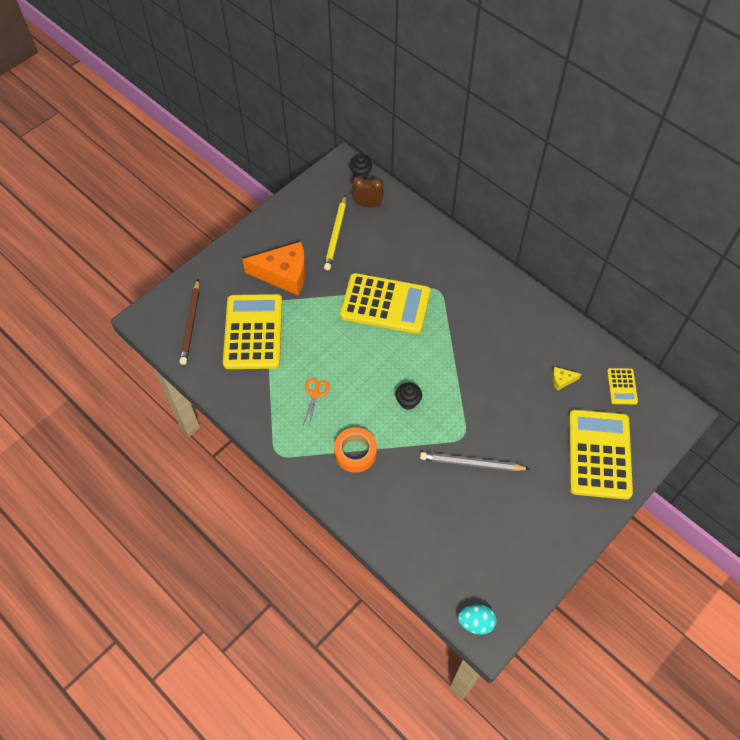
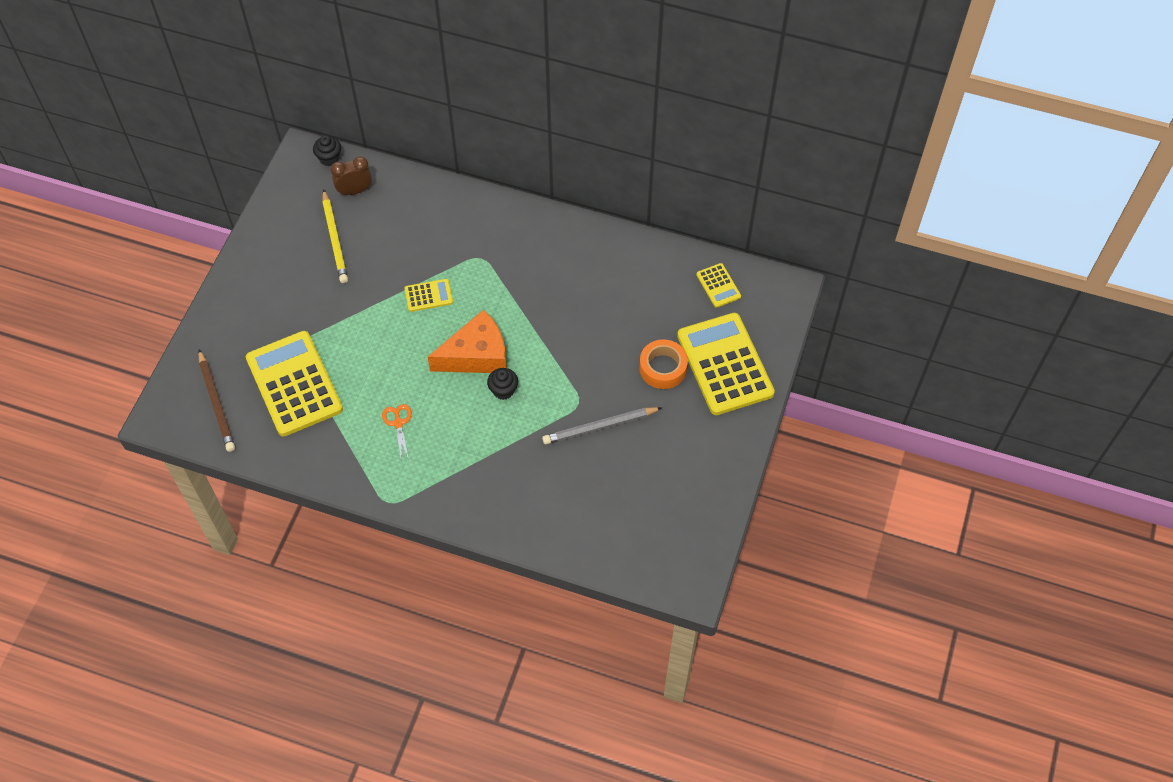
camera: 25 degrees left, 0 degrees up
orange cheese [242,242,306,295] -> orange cheese moved to [428,310,507,373]
orange tape [334,427,377,473] -> orange tape moved to [639,339,688,389]
yellow calculator [340,273,431,334] -> yellow calculator [404,279,453,312], size x0.45
turquoise egg [458,604,497,635] -> none
yellow cheese [552,367,581,391] -> none

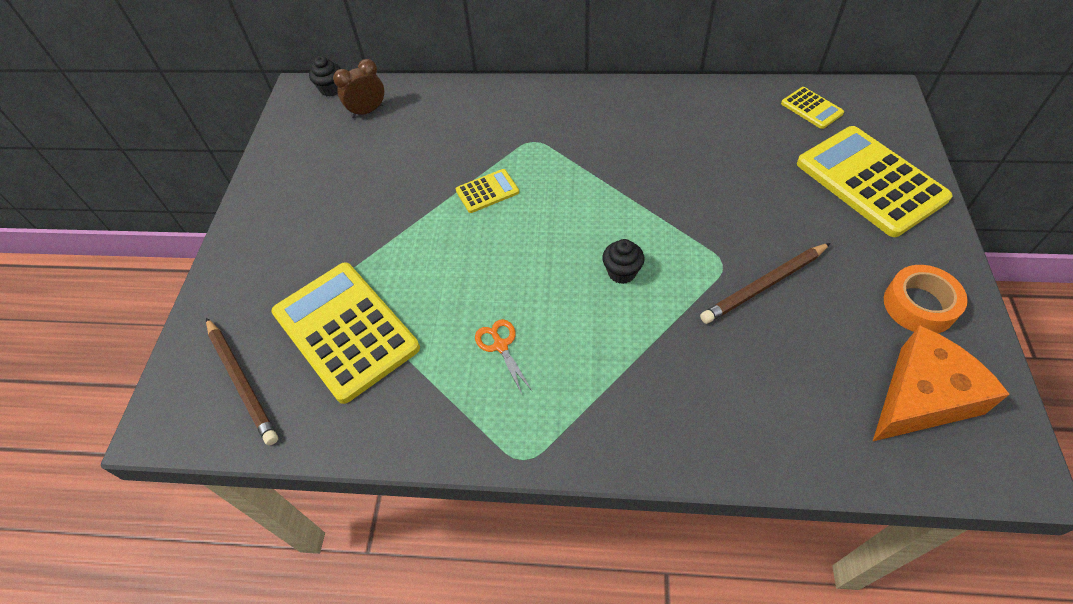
camera: 10 degrees left, 5 degrees down
yellow pencil [322,189,348,283] -> none
orange cheese [428,310,507,373] -> orange cheese moved to [872,325,1010,442]
grey pencil [542,407,662,445] -> brown pencil [700,243,831,324]
orange tape [639,339,688,389] -> orange tape moved to [884,265,968,333]

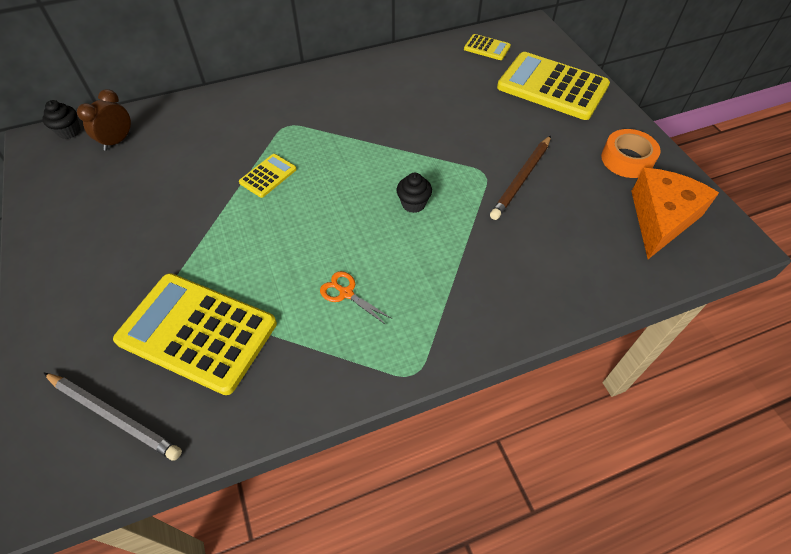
camera: 30 degrees left, 0 degrees up
brown pencil [206,318,278,445] -> grey pencil [44,373,182,461]

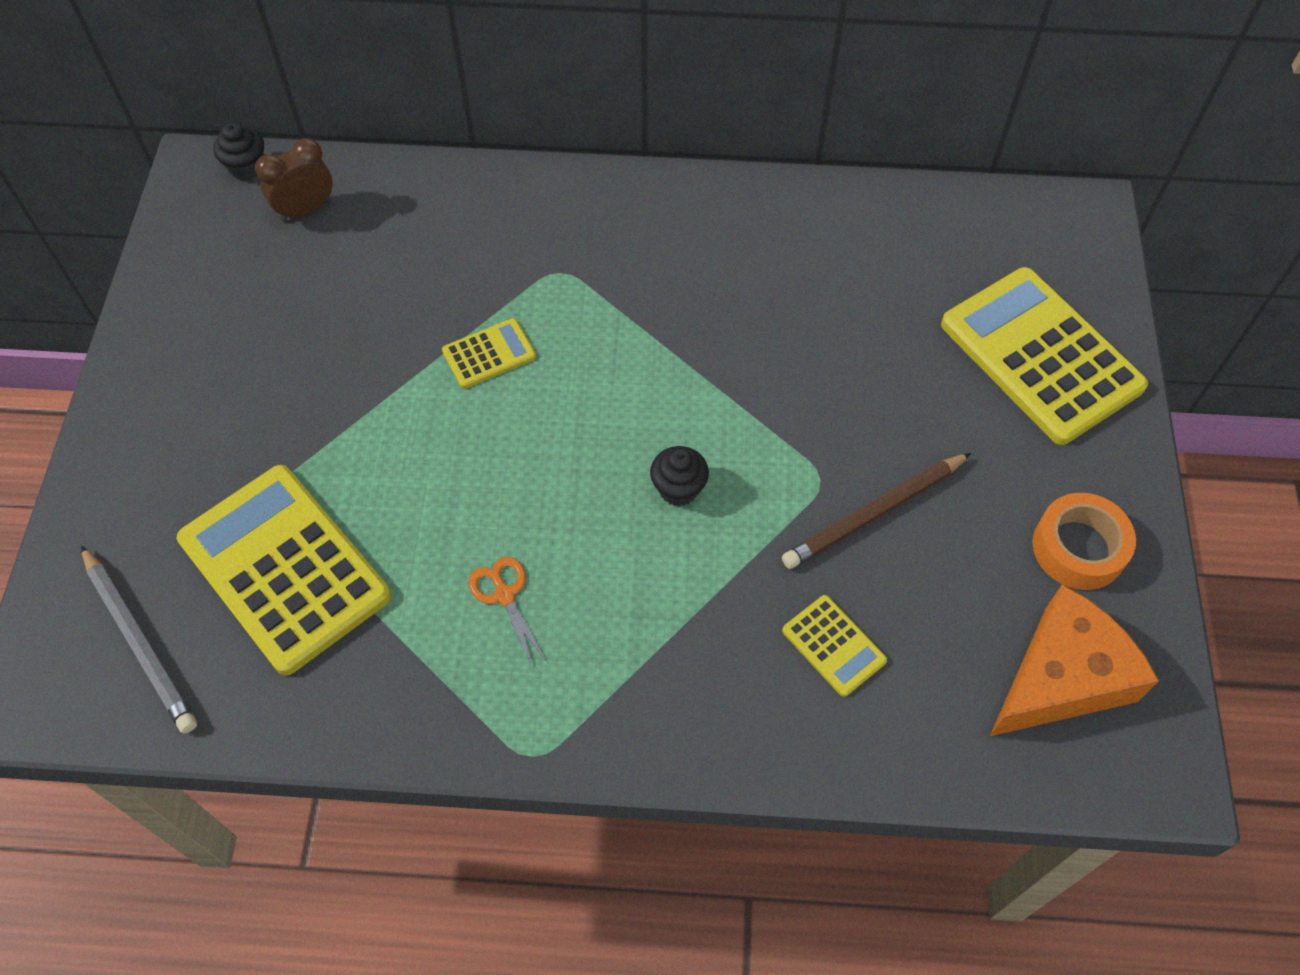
camera: 25 degrees right, 5 degrees up
yellow calculator [464,34,511,60] -> yellow calculator moved to [782,595,887,697]

